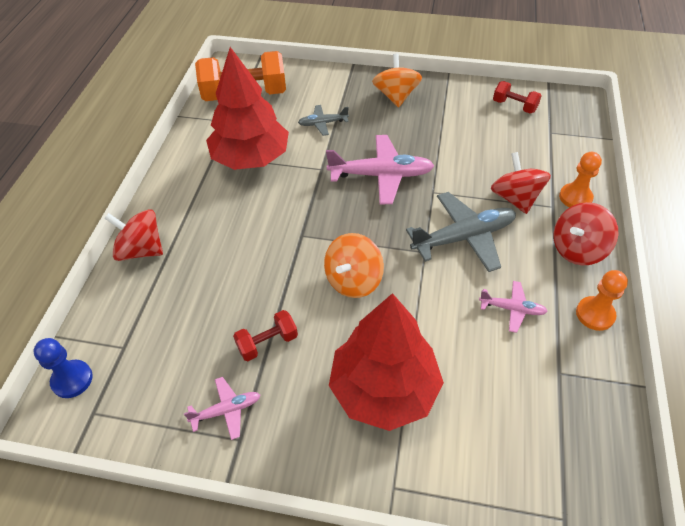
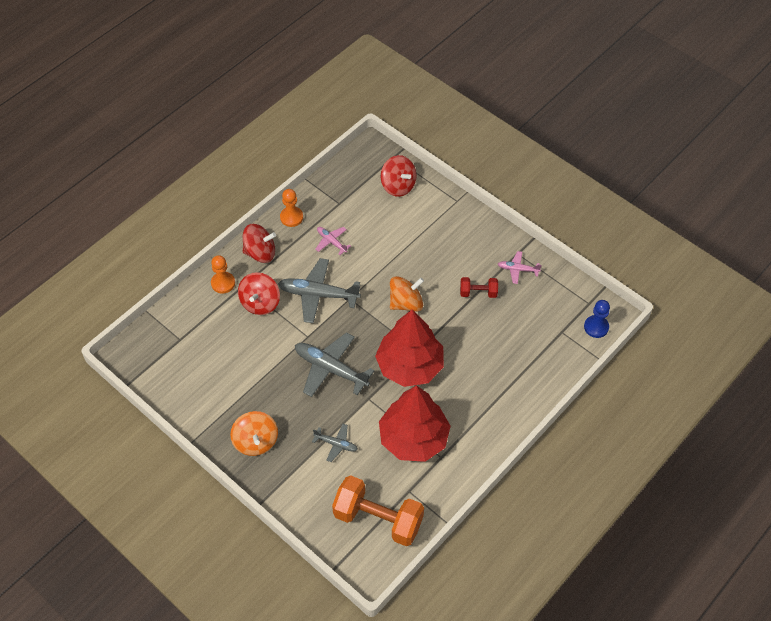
camera: 150 degrees left, 5 degrees up
red spinning top [104,209,163,261] -> red spinning top moved to [381,155,417,197]
pink plane [326,135,434,204] -> grey plane [295,332,375,397]
red tree [329,293,444,431] -> red tree moved to [375,309,444,387]
orange spinning top [372,53,422,108] -> orange spinning top turned 45 degrees counterclockwise [230,411,278,456]
red dumbbell [493,81,542,113] -> none

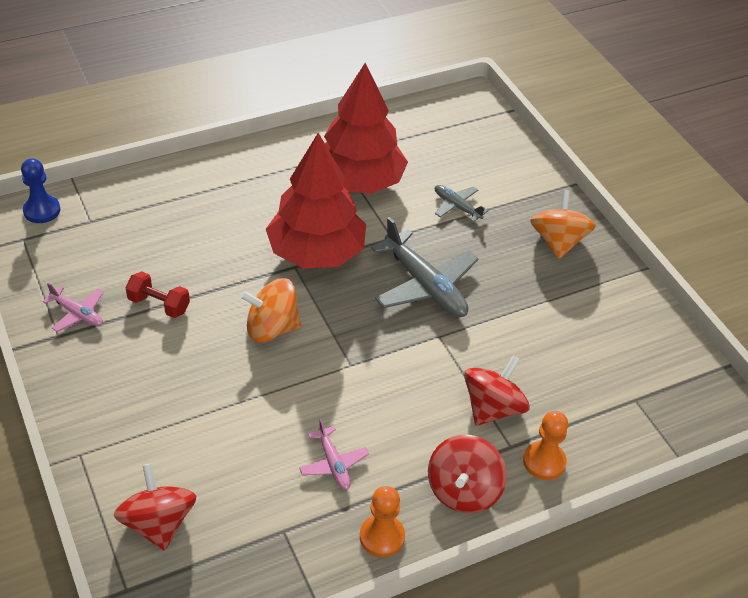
camera: 160 degrees left, 10 degrees down
red spinning top [243,224,276,263] -> red spinning top turned 90 degrees counterclockwise [428,435,507,513]
grey plane [278,258,361,323] -> none
orange dumbbell [332,475,424,546] -> none

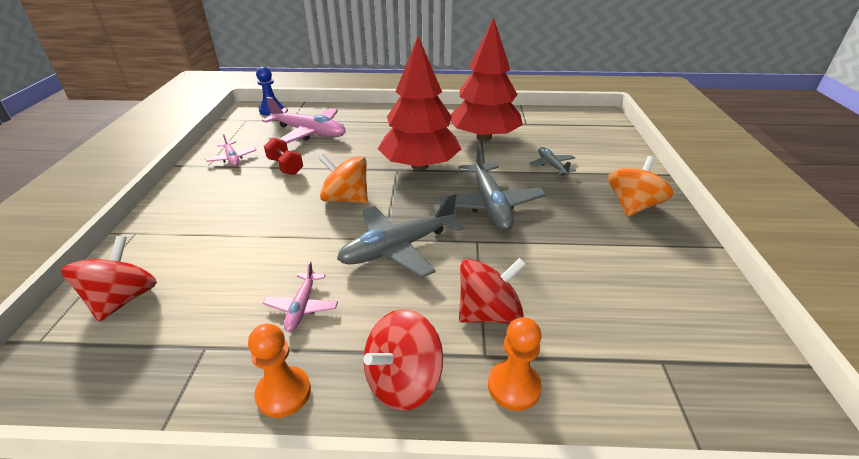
camera: 30 degrees right, 10 degrees down
none -> pink plane [262,97,346,143]
none -> grey plane [337,193,465,278]

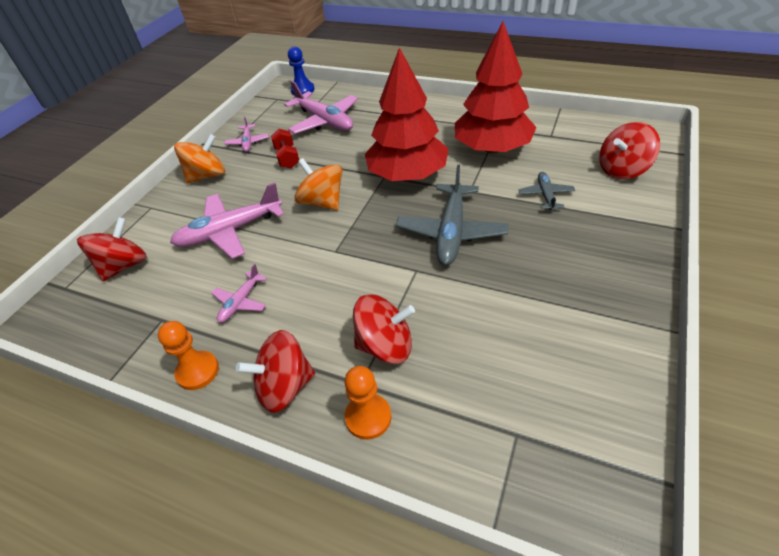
camera: 25 degrees right, 10 degrees up
grey plane [337,193,465,278] -> none
orange spinning top [608,156,673,217] -> orange spinning top moved to [174,134,225,184]
none -> pink plane [170,183,284,259]
none -> red spinning top [599,122,660,180]

